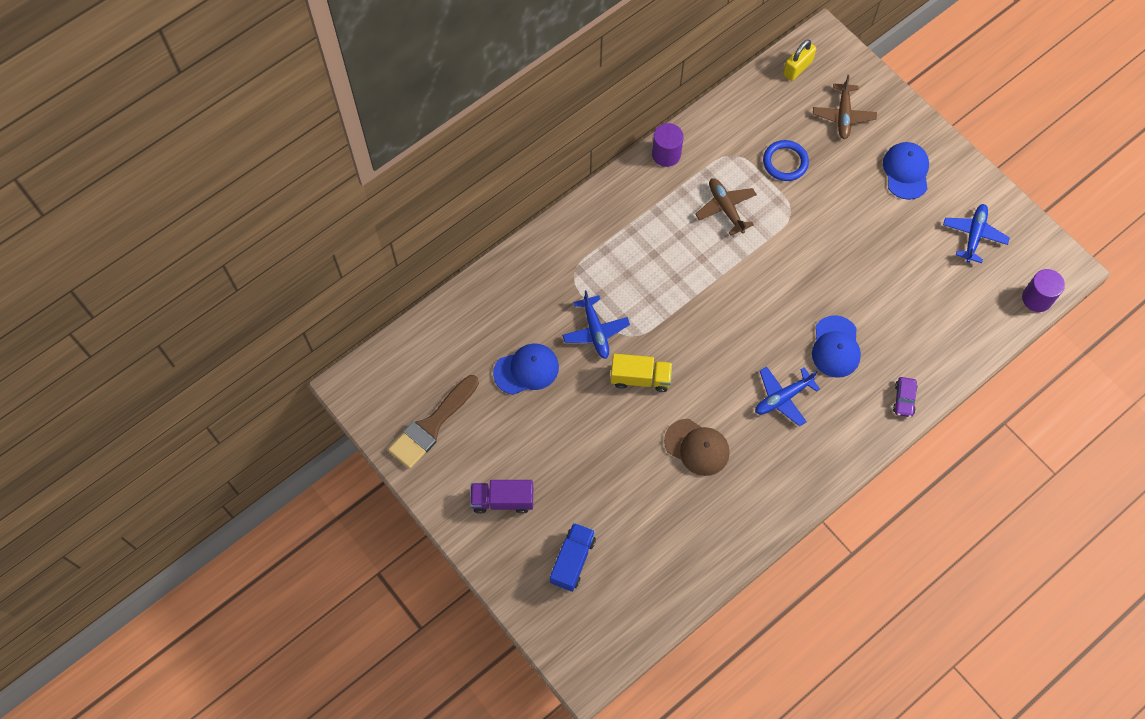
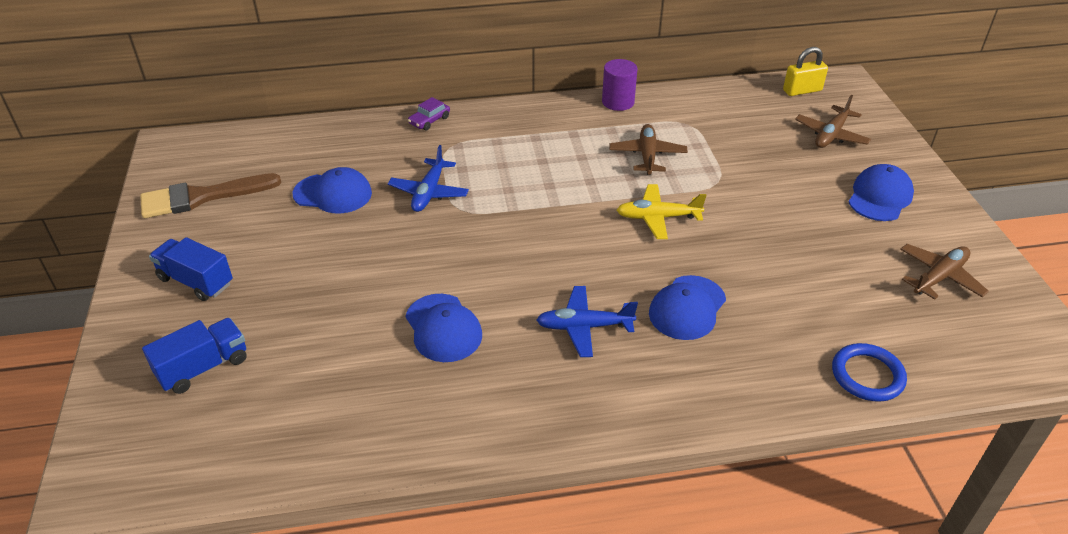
camera: 30 degrees right, 25 degrees down
purple truck [470,480,533,514] -> blue truck [149,237,233,301]
yellow truck [611,354,673,392] -> none
brown cap [664,419,730,476] -> blue cap [405,294,482,362]
blue ring [763,140,809,181] -> blue ring moved to [832,343,907,402]
purple car [893,377,918,417] -> purple car moved to [408,97,450,130]
blue plane [943,204,1010,263] -> brown plane [900,244,989,300]
purple cylinder [1022,269,1065,312] -> none
none -> yellow plane [617,184,706,239]

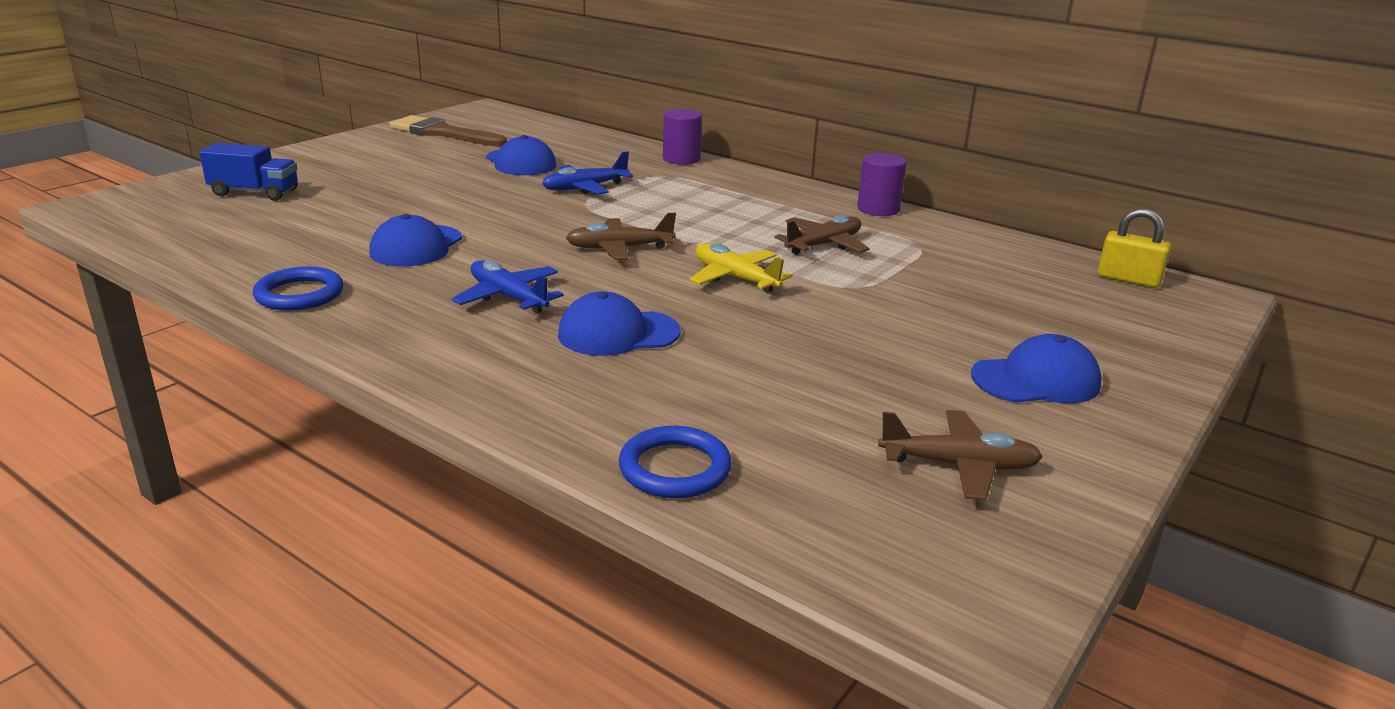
camera: 45 degrees right, 15 degrees down
blue truck [149,237,233,301] -> none
purple car [408,97,450,130] -> purple cylinder [663,109,702,165]
brown plane [795,95,871,148] -> brown plane moved to [566,213,676,260]
none -> blue ring [253,267,344,311]

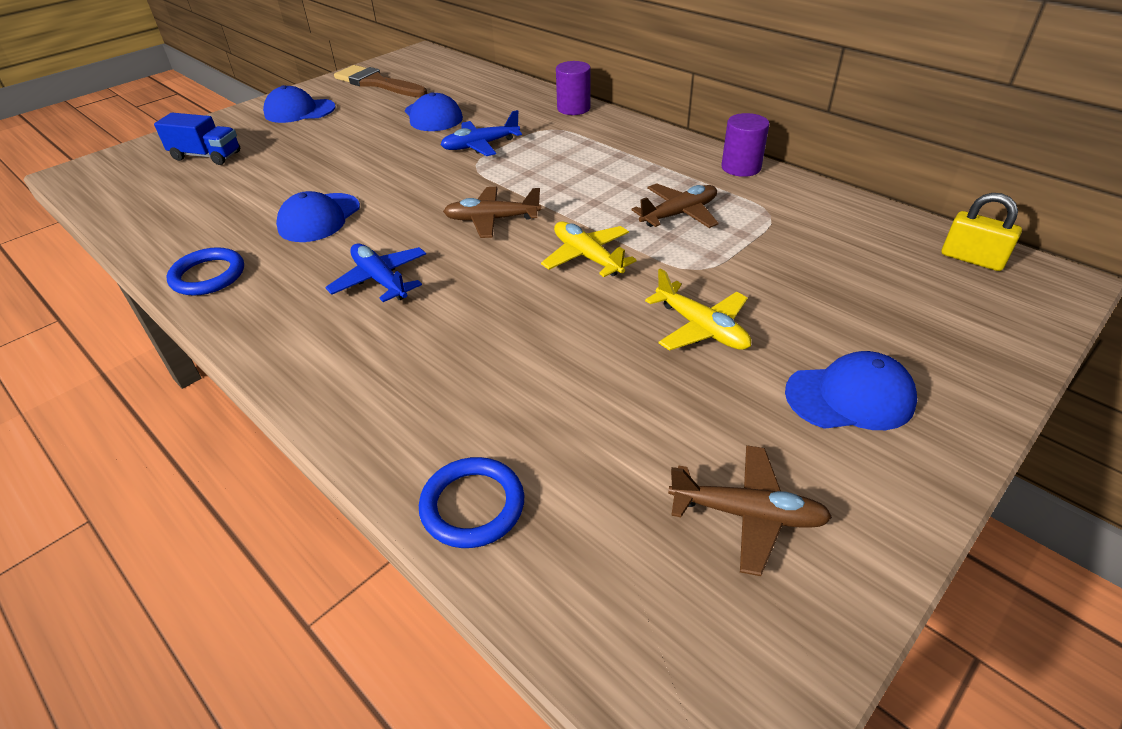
camera: 10 degrees right, 15 degrees up
blue cap [558,292,681,356] -> blue cap moved to [263,85,336,123]
none -> yellow plane [645,268,751,351]

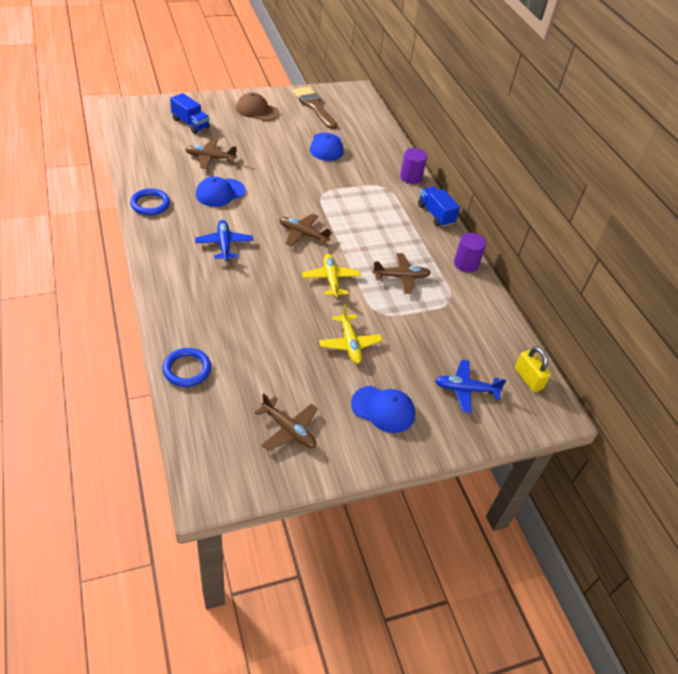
camera: 20 degrees right, 5 degrees up
blue cap [263,85,336,123] -> brown cap [236,93,279,121]
blue plane [440,110,522,156] -> blue plane moved to [435,360,506,413]
none -> brown plane [185,139,237,169]
none -> blue truck [418,187,460,227]

